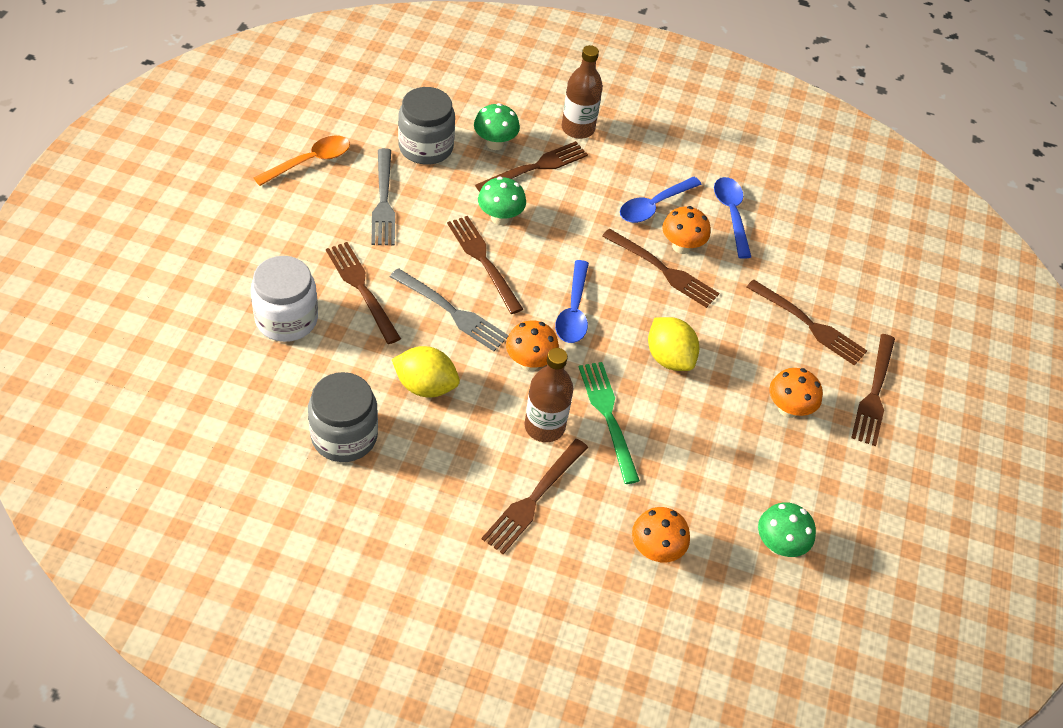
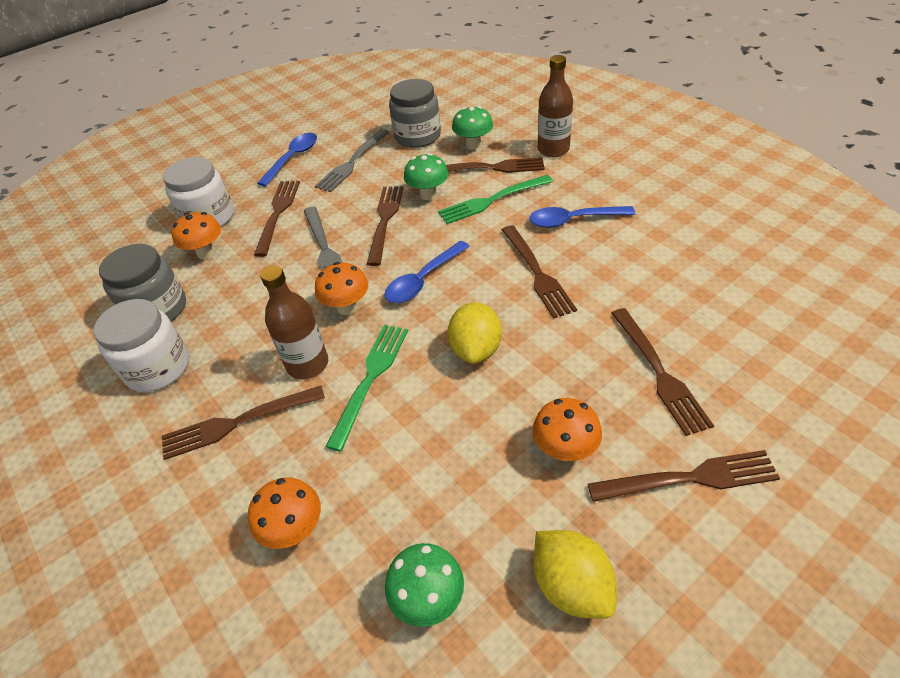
camera: 45 degrees right, 5 degrees down
orange spoon [253,136,350,186] -> none
yellow lemon [392,346,460,397] -> yellow lemon moved to [534,530,617,619]
orange mushroom [662,206,711,254] -> orange mushroom moved to [171,212,221,259]
blue spoon [714,177,751,259] -> blue spoon moved to [257,133,317,186]
brown fork [851,334,895,446] -> brown fork turned 150 degrees counterclockwise [588,450,780,502]
none -> white jar [94,299,189,392]
none -> green fork [438,175,553,224]

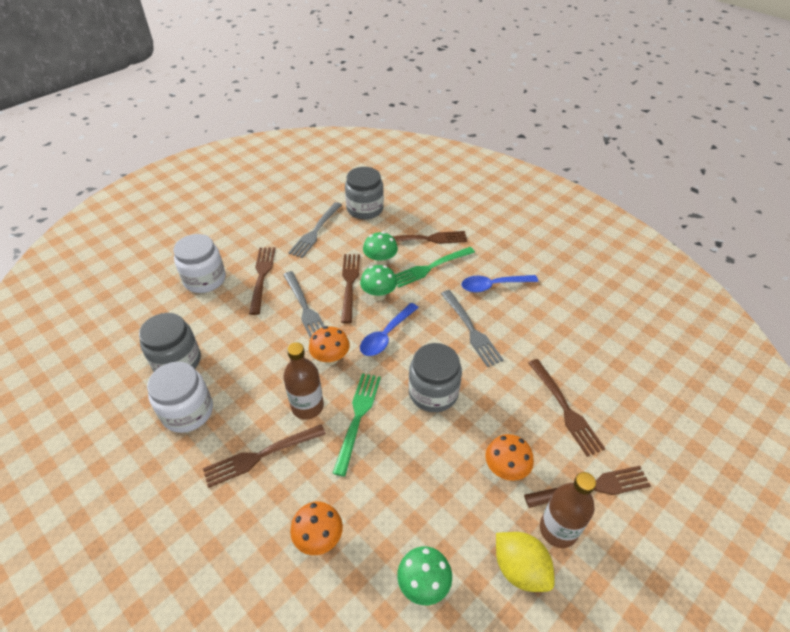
camera: 10 degrees left, 0 degrees up
orange mushroom [171,212,221,259] -> none
blue spoon [257,133,317,186] -> none
yellow lemon [448,302,502,364] -> grey jar [409,343,462,412]
green mushroom [452,106,493,150] -> green mushroom moved to [360,265,397,301]
brown fork [502,225,577,318] -> grey fork [441,290,504,367]
brown bottle [538,55,573,157] -> brown bottle moved to [540,472,596,548]

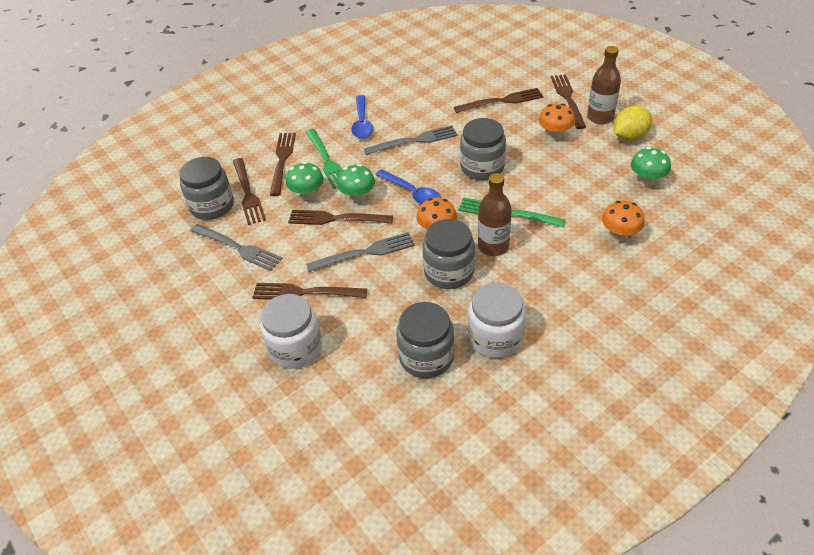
camera: 80 degrees left, 0 degrees up
brown fork [203,424,326,488] -> brown fork moved to [233,158,266,225]
none -> grey jar [423,219,475,289]

